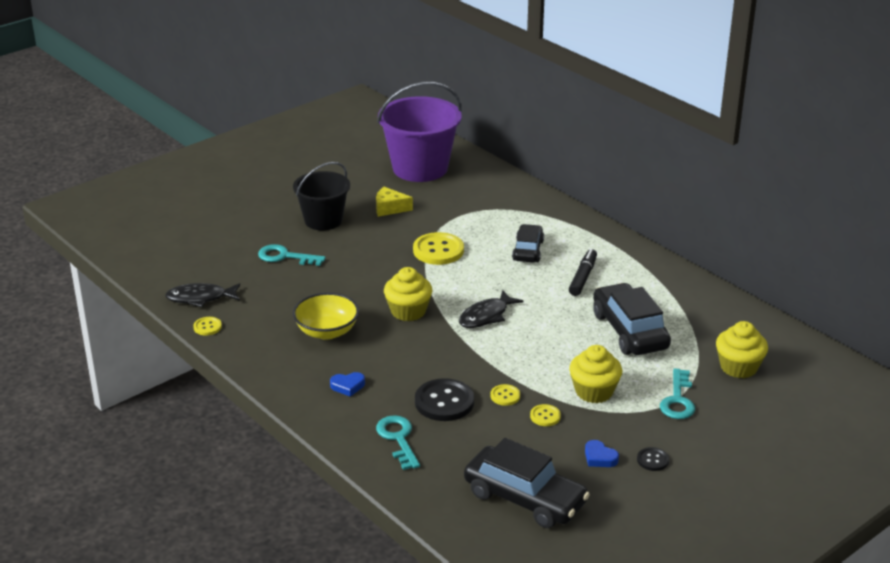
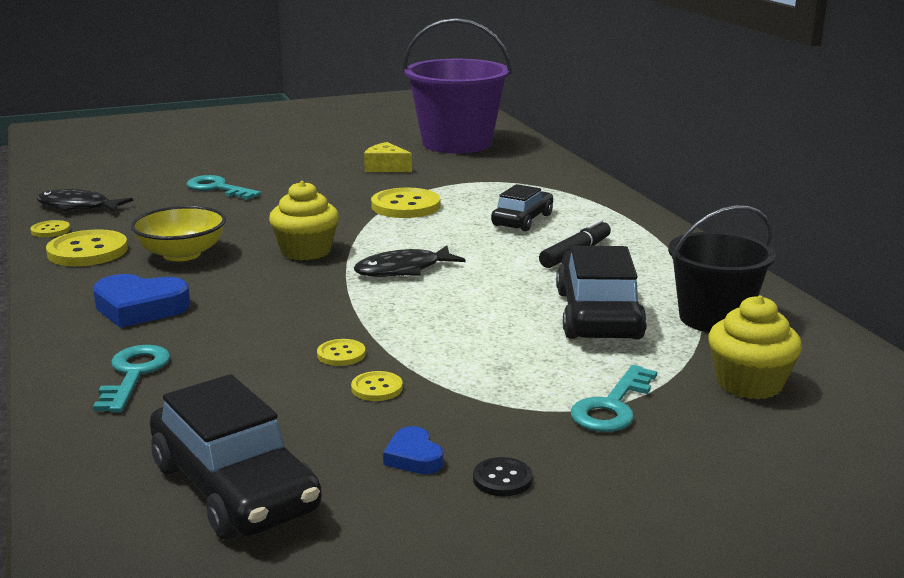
camera: 20 degrees right, 10 degrees down
black bucket [293,162,350,230] -> black bucket moved to [668,205,776,333]
blue heart [330,372,365,397] -> blue heart [93,274,191,328], size x1.84
black button [415,378,474,421] -> none
yellow cupcake [569,345,622,403] -> none
none -> yellow button [46,229,128,266]

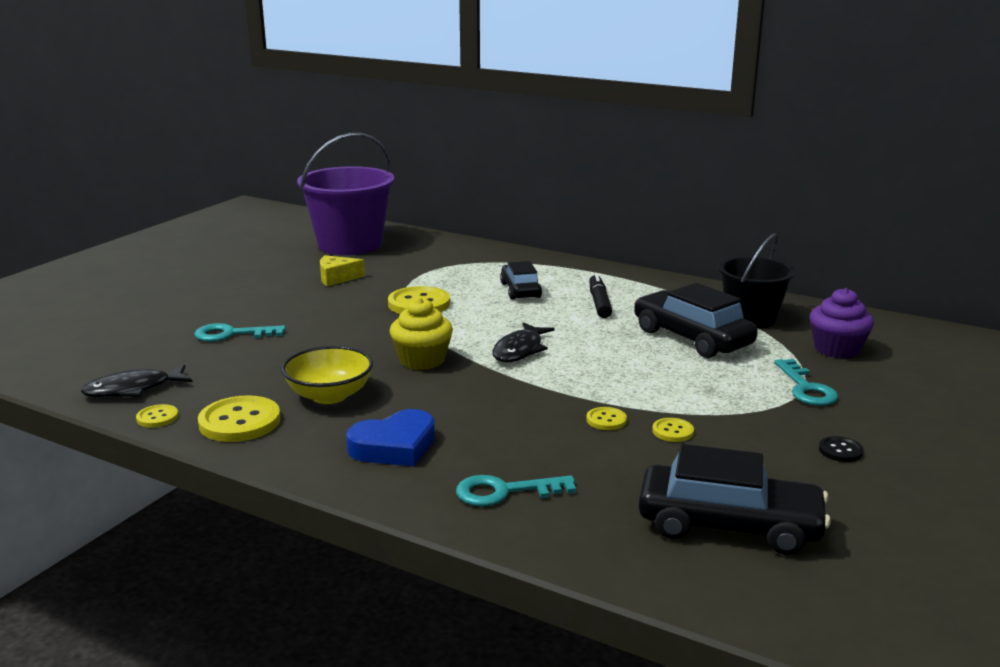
camera: 40 degrees left, 0 degrees up
turquoise key [93,345,171,412] -> turquoise key turned 60 degrees counterclockwise [456,475,576,506]
blue heart [383,426,443,474] -> none
yellow cupcake [708,296,802,399] -> purple cupcake [809,288,874,359]

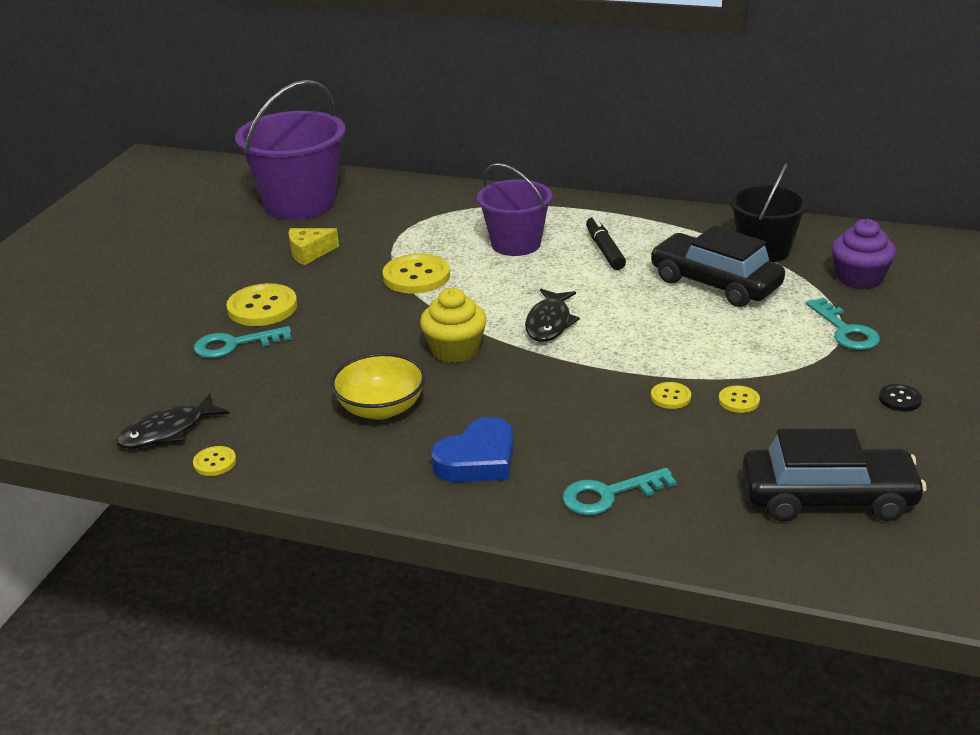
camera: 10 degrees left, 10 degrees up
yellow button [198,395,281,442] -> yellow button moved to [226,283,297,326]
black car [500,261,542,300] -> purple bucket [477,163,552,256]

